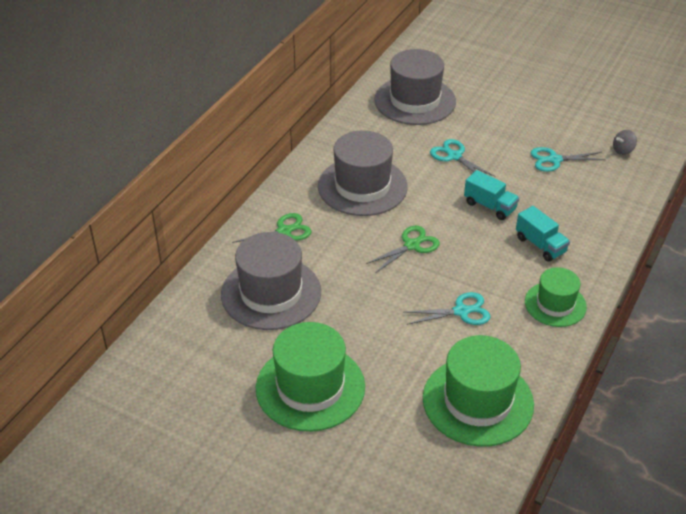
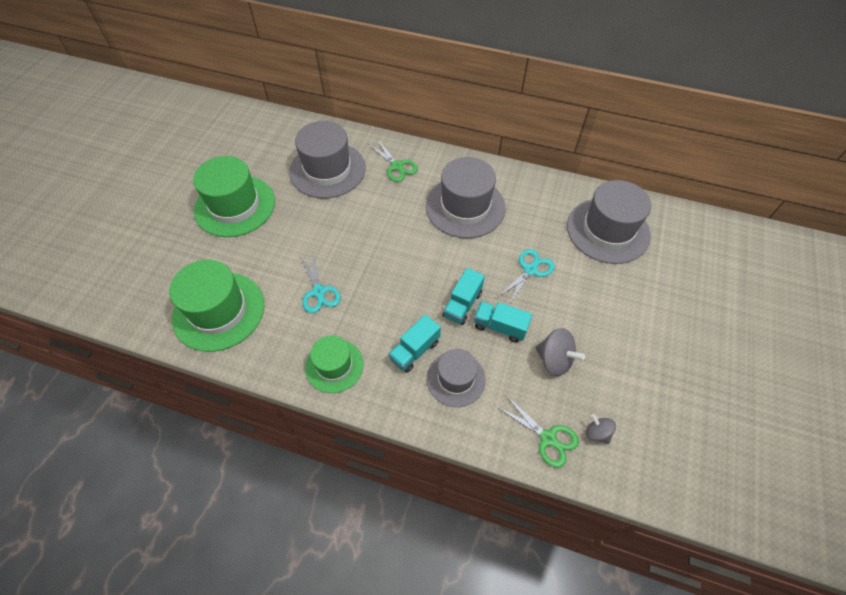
camera: 80 degrees right, 15 degrees up
green scissors [366,226,440,273] -> green scissors moved to [497,397,579,468]
turquoise scissors [531,147,606,172] -> grey spinning top [536,328,585,376]
none -> grey hat [427,349,485,407]
none -> turquoise truck [474,301,532,342]

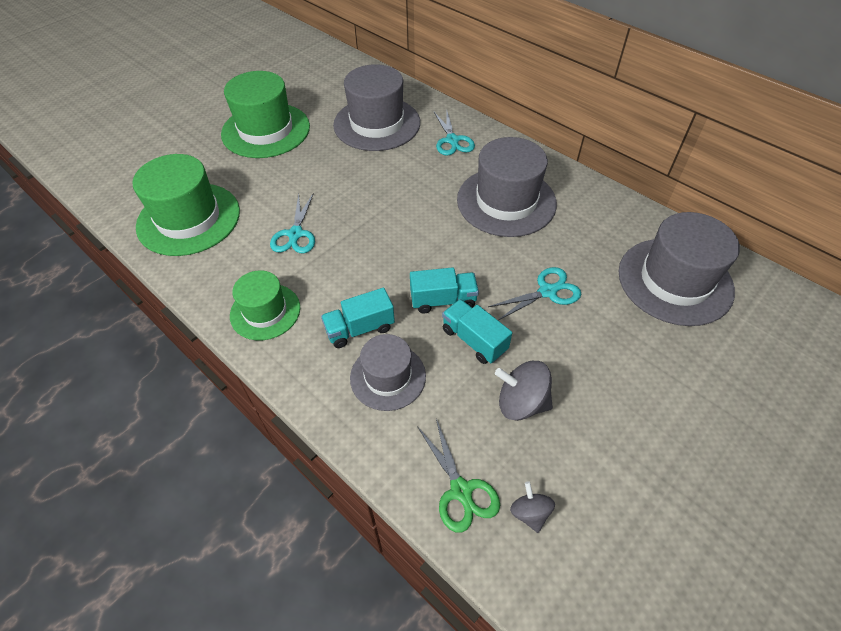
camera: 25 degrees right, 5 degrees down
green scissors [368,139,418,182] -> turquoise scissors [434,108,475,155]
turquoise truck [443,268,485,325] -> turquoise truck turned 150 degrees counterclockwise [410,267,479,314]
grey spinning top [536,328,585,376] -> grey spinning top turned 135 degrees clockwise [495,361,553,421]

